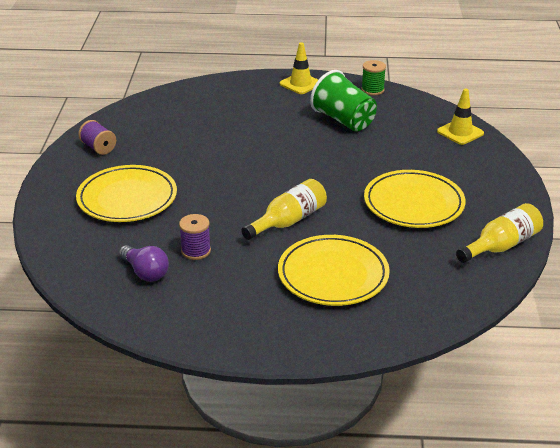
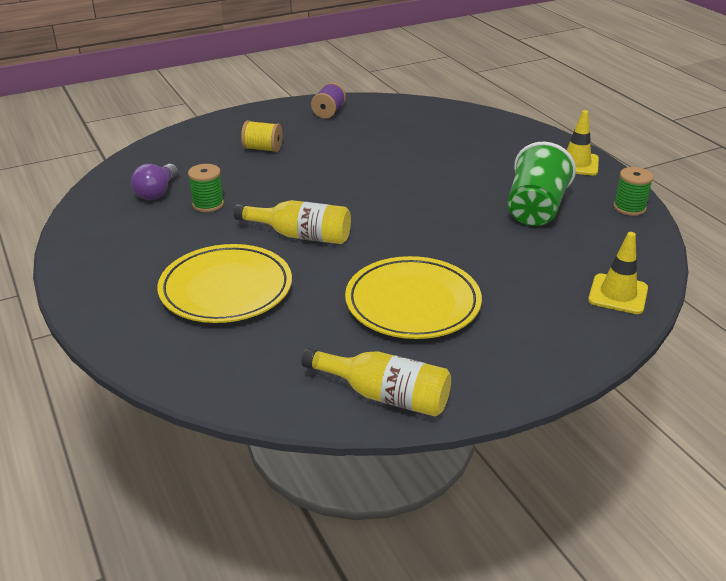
camera: 60 degrees right, 0 degrees up
yellow plate [76,165,177,222] -> yellow spool [241,120,283,152]
purple spool [179,214,211,260] -> green spool [188,164,224,212]

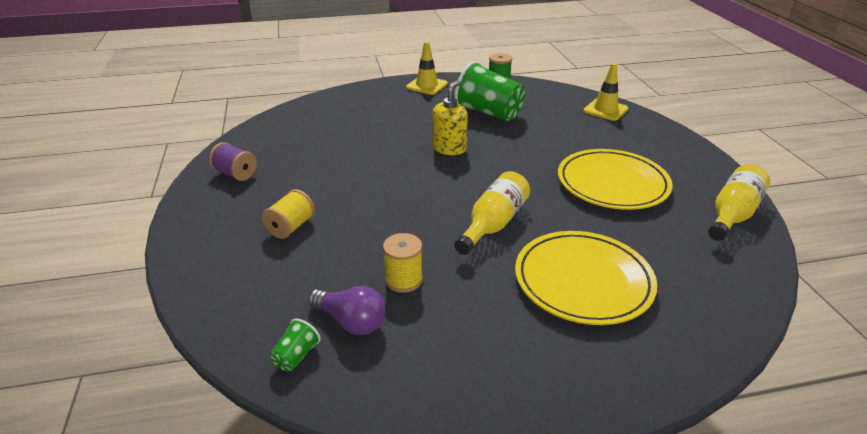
camera: 75 degrees left, 0 degrees up
green spool [188,164,224,212] -> yellow spool [383,233,423,293]
none -> green cup [270,319,321,371]
none -> yellow soap dispenser [432,80,468,155]

